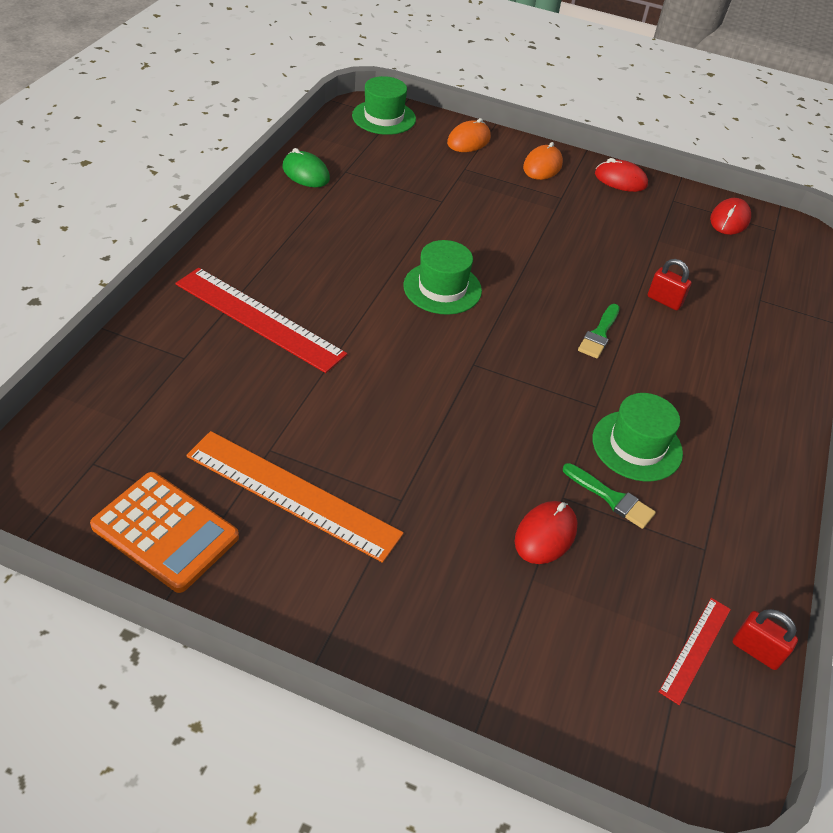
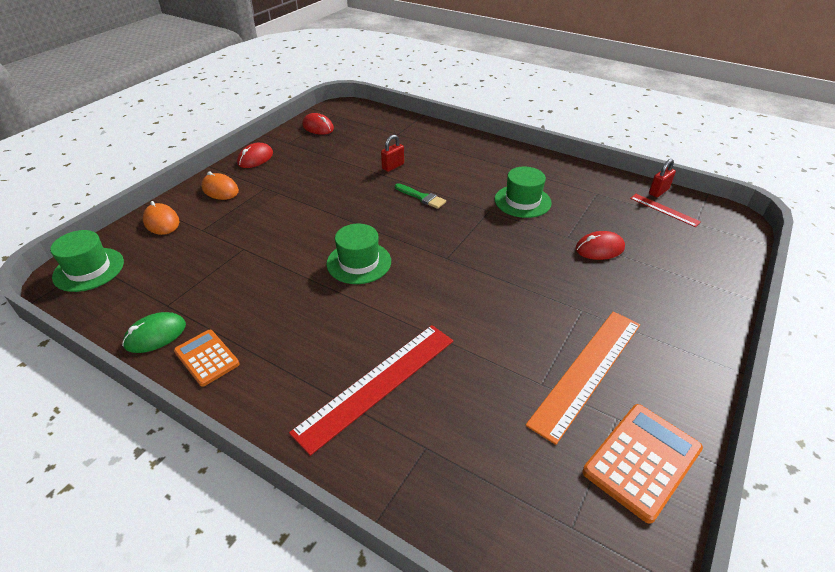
camera: 75 degrees left, 5 degrees down
red mouse [515,501,577,564] -> red mouse turned 60 degrees counterclockwise [575,231,625,260]
green brush [563,463,656,529] -> none
none -> orange calculator [174,330,240,387]

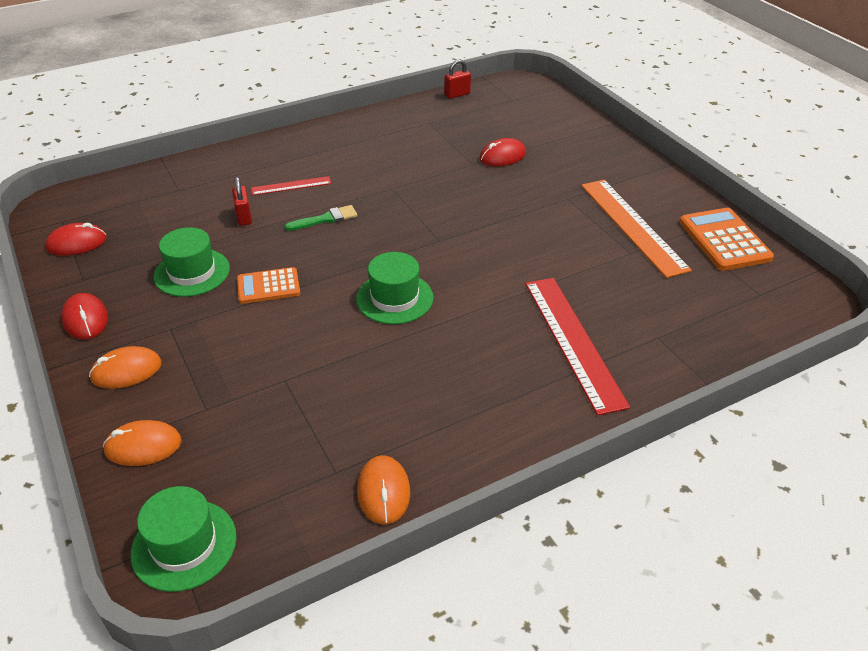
camera: 60 degrees left, 0 degrees up
green mouse [122,312,186,353] -> orange mouse [357,455,410,525]
orange calculator [174,330,240,387] -> orange calculator moved to [237,267,300,304]
green hat [495,167,552,218] -> green hat moved to [154,227,230,297]
red mouse [575,231,625,260] -> red mouse turned 45 degrees clockwise [480,138,526,166]
red ruler [630,194,701,227] -> red ruler moved to [251,176,331,195]
red padlock [649,159,676,197] -> red padlock turned 75 degrees clockwise [444,59,471,99]

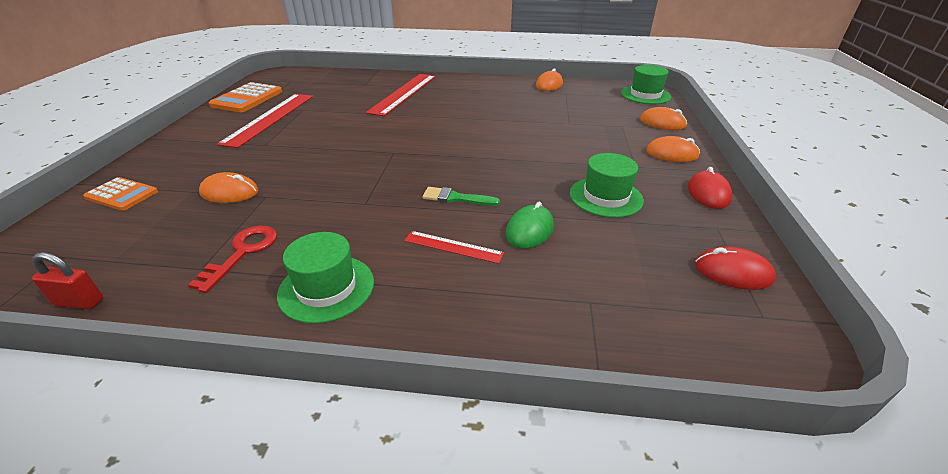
camera: 145 degrees left, 5 degrees down
red padlock [232,177,252,226] -> green mouse [506,202,554,249]
orange calculator [237,267,300,304] -> orange calculator moved to [83,177,158,211]
green hat [356,252,434,324] -> green hat moved to [277,232,374,324]
red mouse [480,138,526,166] -> orange mouse [199,172,258,203]
orange ruler [581,180,692,278] -> red ruler [217,94,313,148]
none -> red key [188,226,277,293]

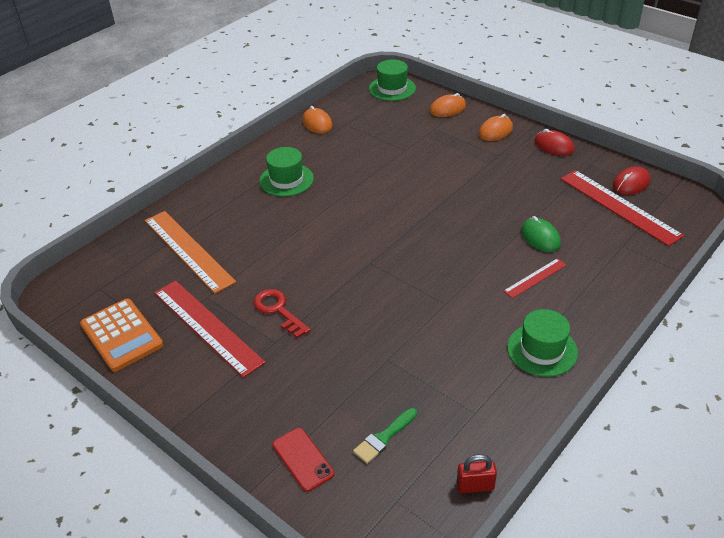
camera: 55 degrees left, 5 degrees up
red padlock [31,252,103,309] -> red padlock turned 45 degrees clockwise [457,454,497,493]
orange calculator [83,177,158,211] -> red phone [273,428,334,492]
red key [188,226,277,293] -> red key moved to [253,289,311,338]
orange mouse [199,172,258,203] -> none
red ruler [366,74,436,116] -> red ruler moved to [561,170,684,246]
green brush [423,187,500,206] -> green brush moved to [353,408,417,464]
green hat [570,153,644,218] -> green hat moved to [259,147,314,197]
none -> orange ruler [145,211,236,294]

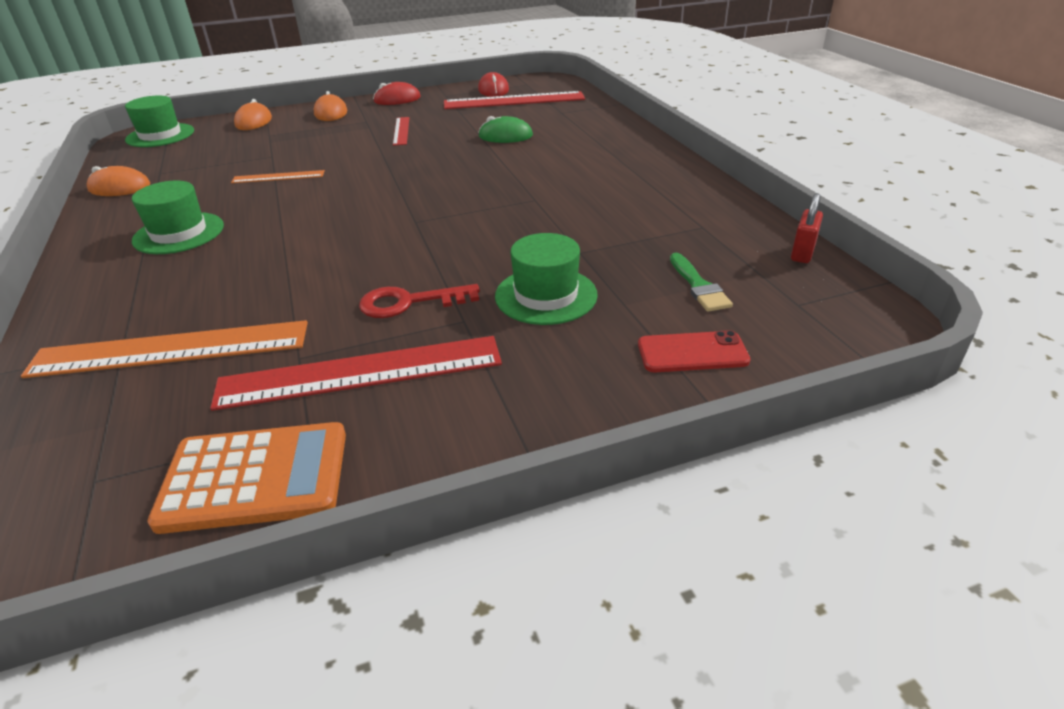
camera: 60 degrees left, 5 degrees down
red ruler [503,258,567,298] -> red ruler moved to [393,117,409,146]
green hat [507,309,578,377] -> green hat moved to [495,233,598,325]
none -> orange ruler [231,170,325,183]

